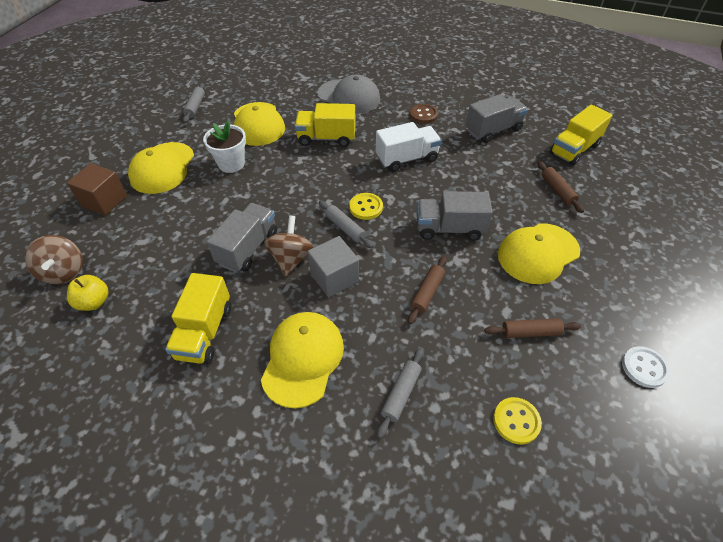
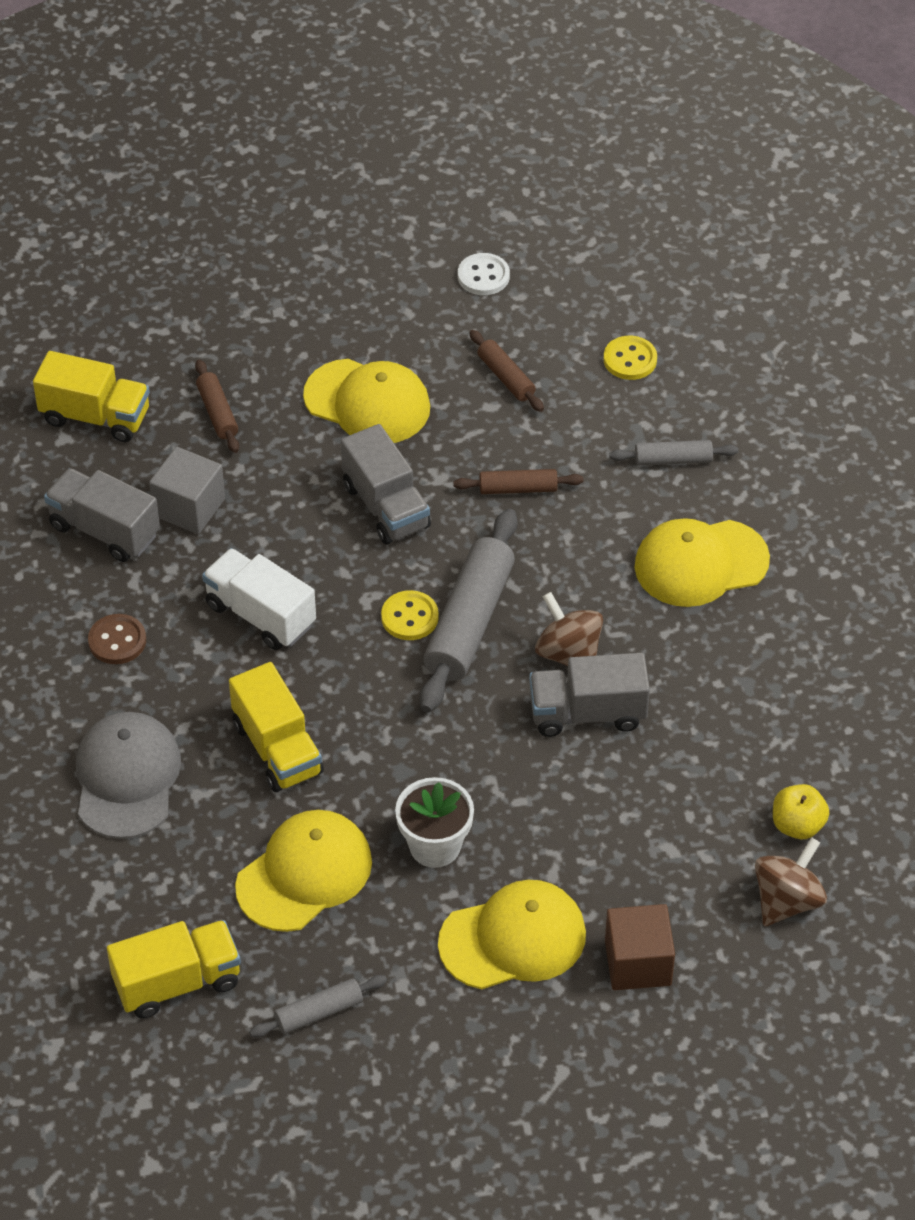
camera: 120 degrees left, 0 degrees up
yellow truck [165,273,231,364] -> yellow truck moved to [107,920,241,1018]
brown spinning top [264,216,314,277] -> brown spinning top turned 75 degrees clockwise [535,592,603,666]
grey cube [308,236,359,297] -> grey cube moved to [149,447,225,534]
grey rolling pin [319,200,374,248] -> grey rolling pin [419,509,518,713], size x1.95
brown rolling pin [538,161,584,213] -> brown rolling pin turned 60 degrees counterclockwise [195,360,239,453]

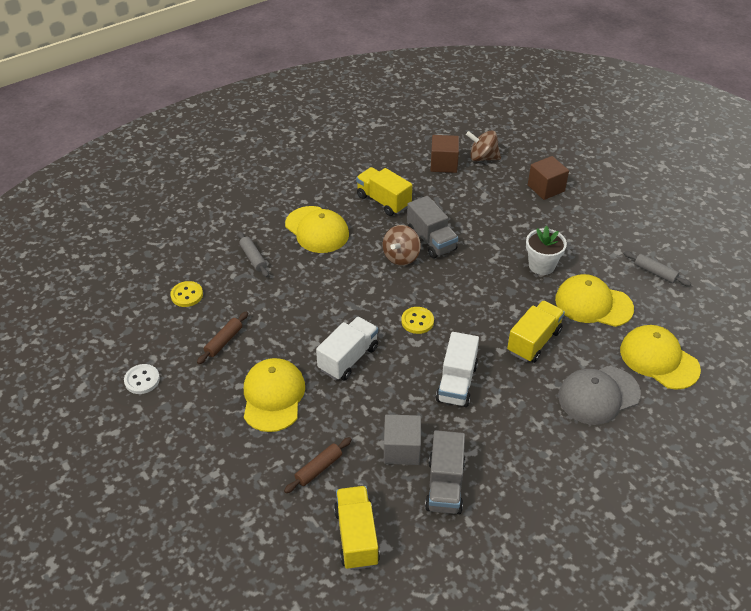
camera: 115 degrees left, 5 degrees down
brown button [88,614,146,664] -> none
yellow truck [107,920,241,1018] -> yellow truck moved to [356,167,412,216]
grey truck [341,424,431,545] -> white truck [316,317,378,381]
grey rolling pin [419,509,518,713] -> none
yellow cap [438,880,586,989] -> yellow cap moved to [620,325,701,390]
brown rolling pin [453,469,584,494] -> none
yellow apple [773,784,830,839] -> brown cube [431,135,459,173]

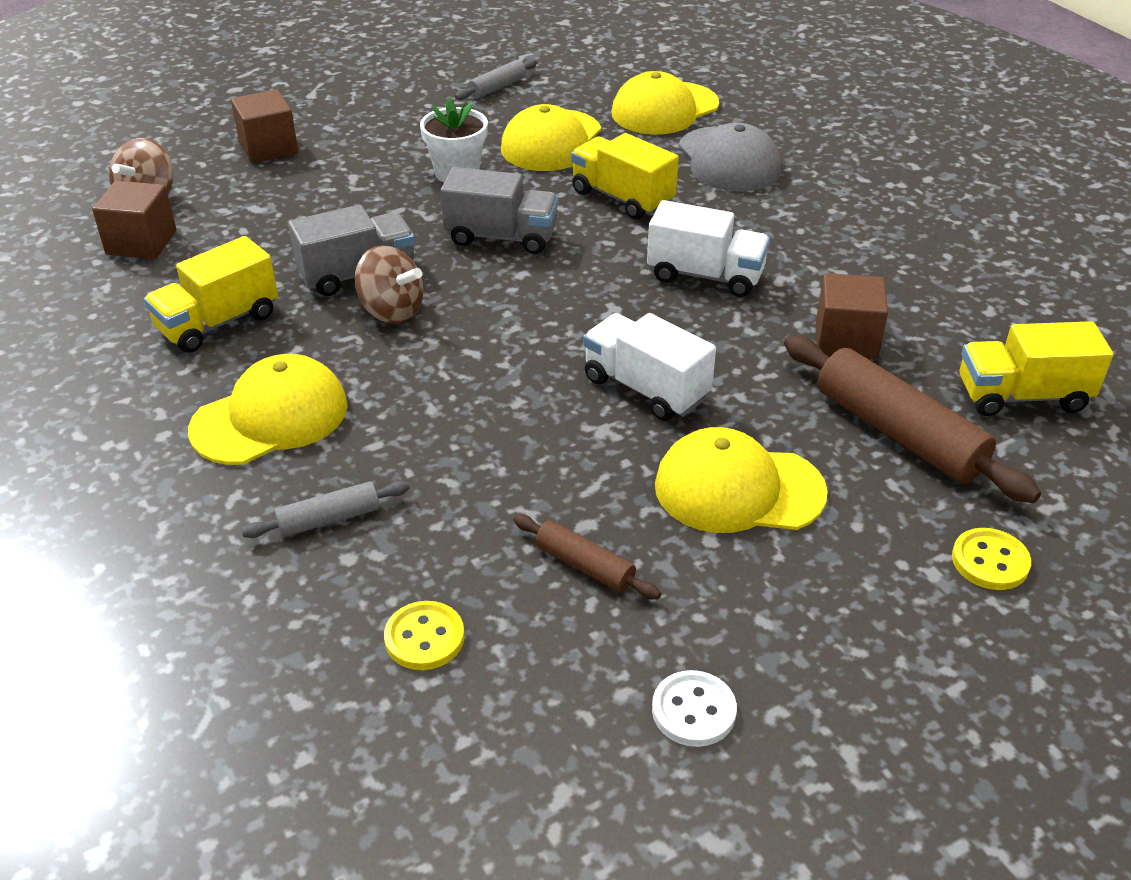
camera: 85 degrees left, 5 degrees down
brown rolling pin [284,437,352,493] -> brown rolling pin [784,335,1041,503], size x1.95
grey cube [384,414,421,465] -> brown cube [816,273,888,360]
yellow button [401,307,434,334] -> yellow button moved to [952,528,1031,590]
grey truck [425,430,465,514] -> grey truck moved to [441,167,559,254]

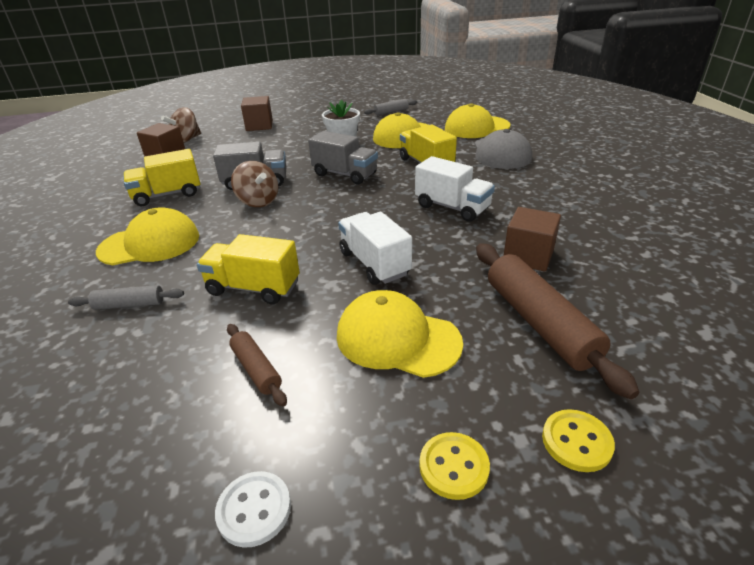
camera: 20 degrees right, 5 degrees down
yellow button [384,601,465,670] -> yellow button moved to [419,432,490,500]
yellow truck [960,321,1113,416] -> yellow truck moved to [197,234,300,304]

